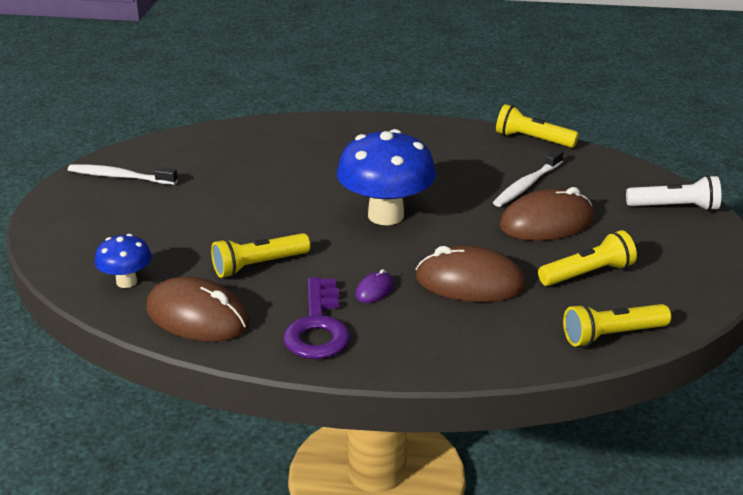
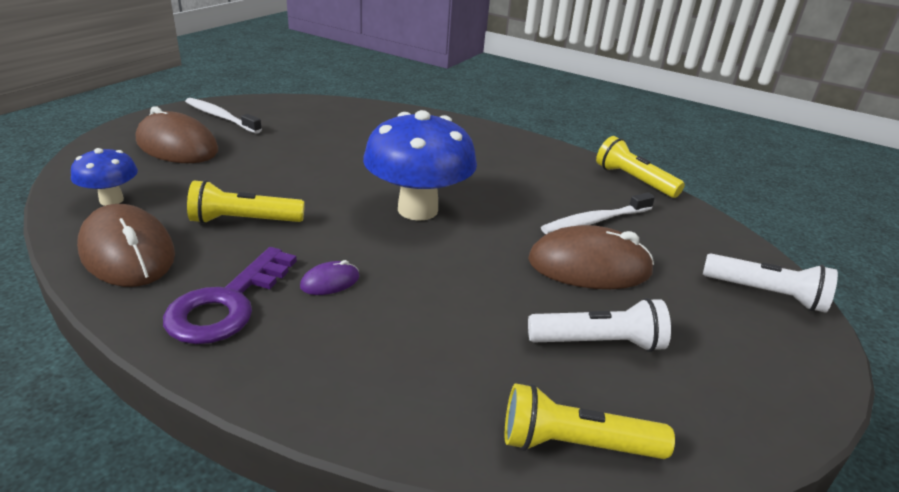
camera: 20 degrees right, 0 degrees up
brown mouse [415,245,526,302] -> brown mouse moved to [136,106,218,163]
yellow flashlight [538,230,637,286] -> white flashlight [528,298,671,352]

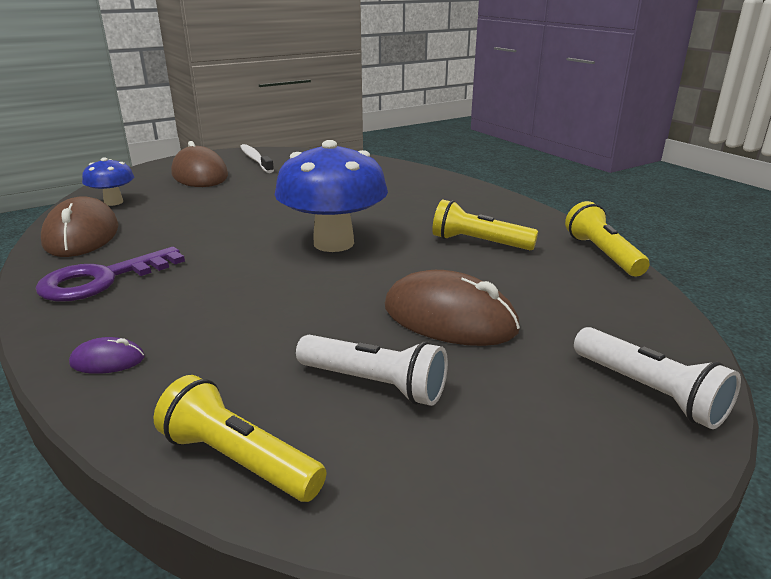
camera: 30 degrees right, 5 degrees down
yellow flashlight [187,180,305,224] -> yellow flashlight moved to [432,200,538,250]
purple mouse [300,260,359,295] -> purple mouse moved to [69,337,145,374]
white toothbrush [541,192,655,234] -> none

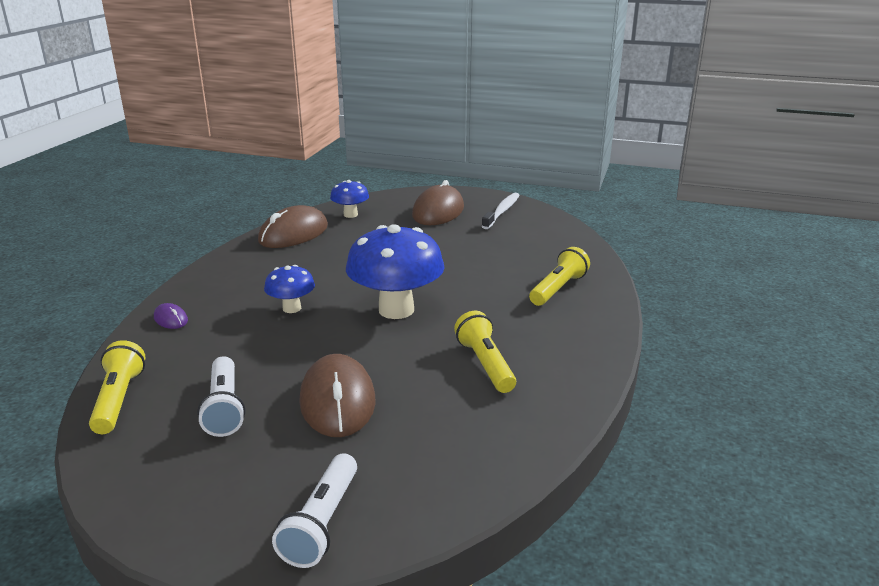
camera: 50 degrees right, 0 degrees up
purple key [36,247,185,302] -> none
yellow flashlight [565,201,650,277] -> yellow flashlight moved to [529,247,590,306]
none -> blue mushroom [264,265,315,313]

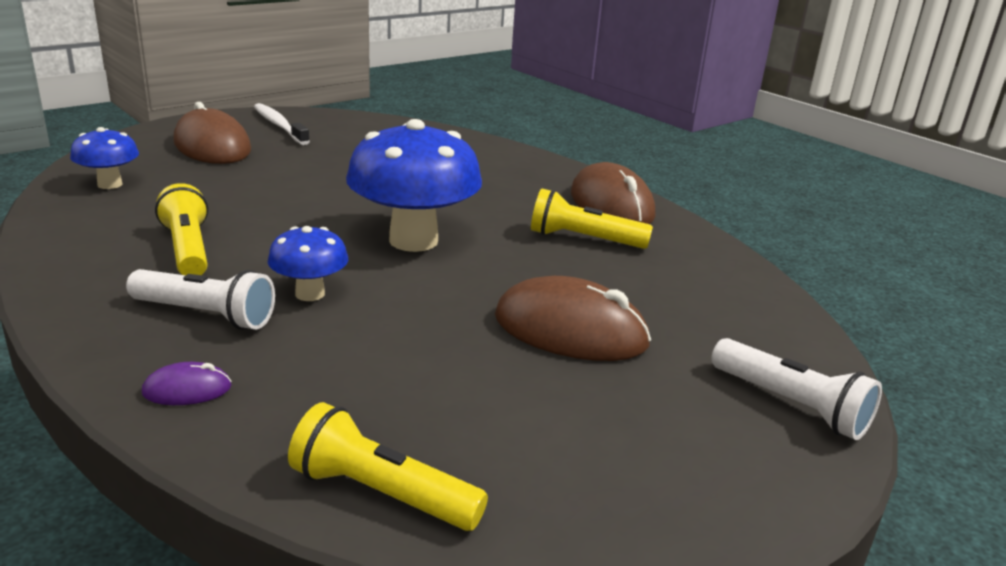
camera: 60 degrees left, 0 degrees up
white flashlight [197,356,245,437] -> white flashlight moved to [126,269,275,330]
brown mouse [258,205,328,248] -> brown mouse moved to [571,162,655,224]
yellow flashlight [529,247,590,306] -> yellow flashlight moved to [155,183,208,275]

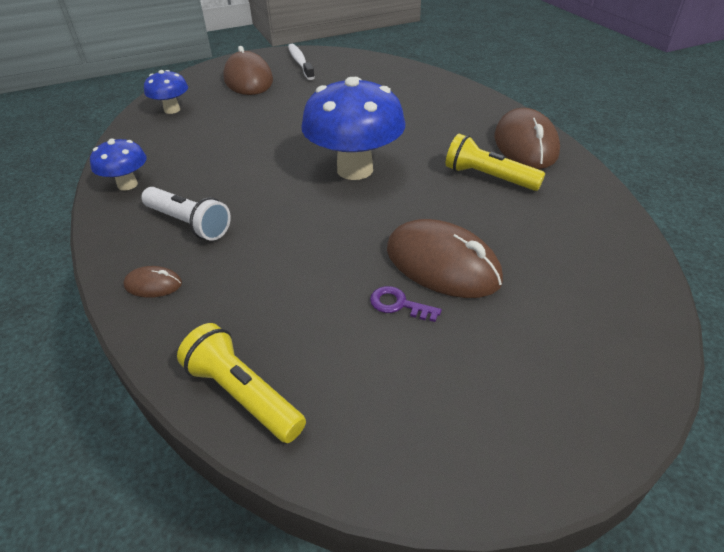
camera: 20 degrees right, 15 degrees up
purple mouse [142,362,232,405] -> brown mouse [123,266,182,298]
yellow flashlight [155,183,208,275] -> none
blue mushroom [268,226,348,301] -> blue mushroom moved to [90,139,147,190]
white flashlight [711,338,882,440] -> none
none -> purple key [370,286,442,322]

